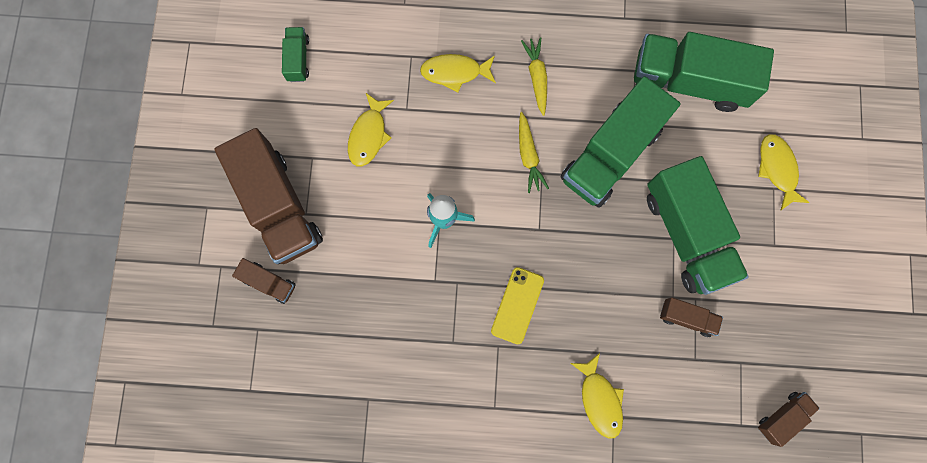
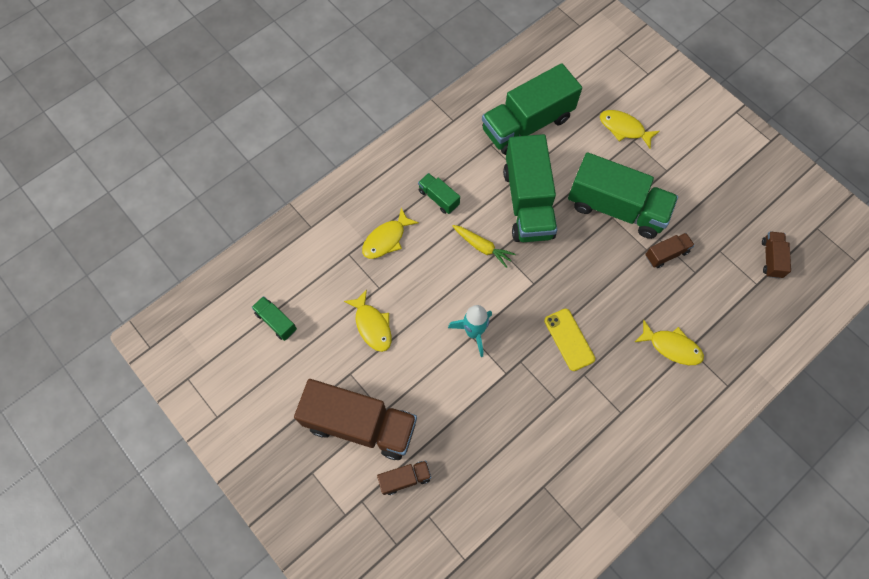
camera: 45 degrees left, 10 degrees down
yellow carrot [521,37,547,116] -> green truck [418,173,460,214]

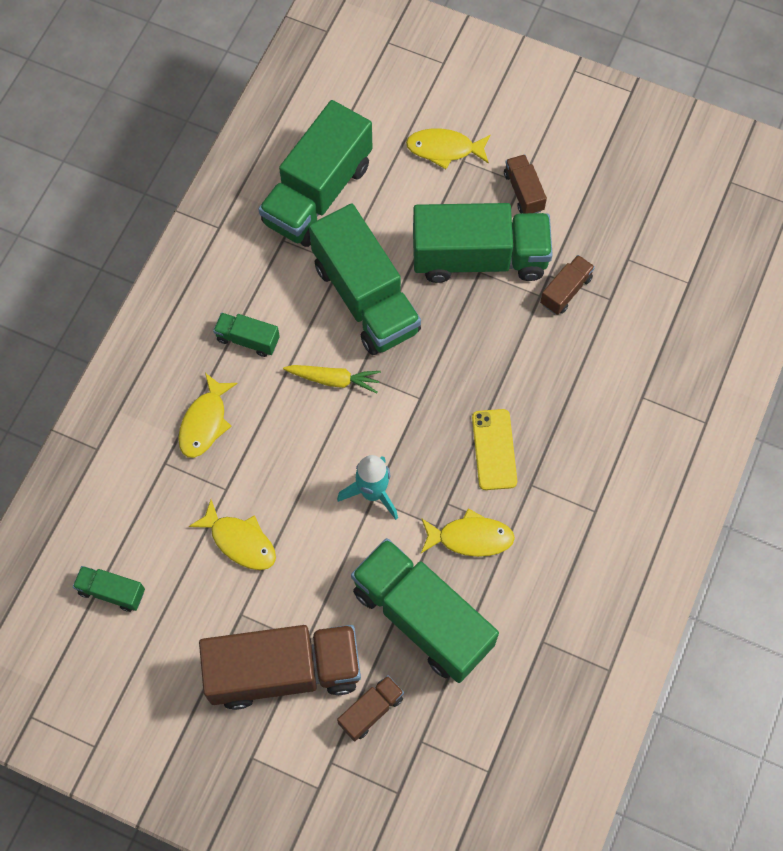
camera: 25 degrees left, 0 degrees up
yellow phone [544,309,595,371] -> yellow phone turned 45 degrees clockwise [472,409,517,490]
yellow fish [635,320,704,365] -> yellow fish moved to [421,508,515,557]
brown truck [762,231,791,278] -> brown truck moved to [504,154,547,213]
none -> green truck [351,538,499,683]

